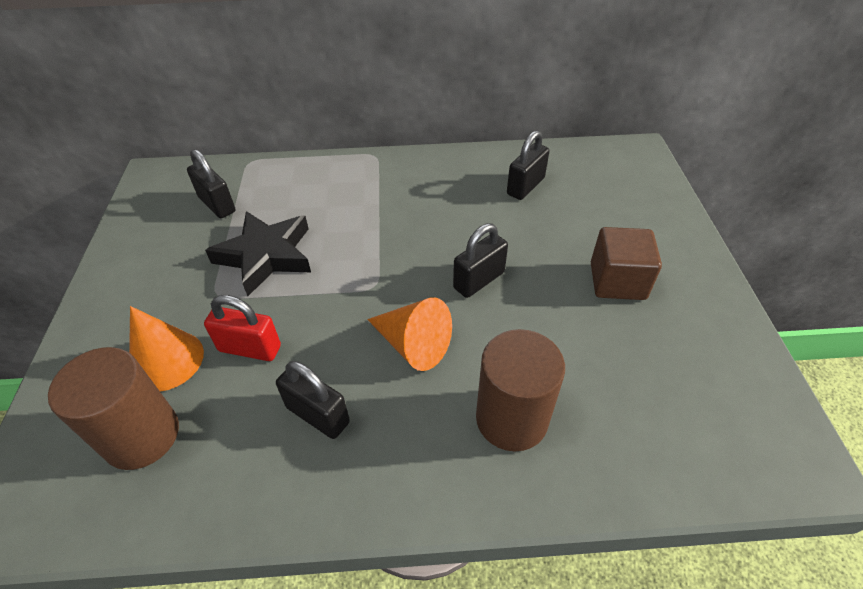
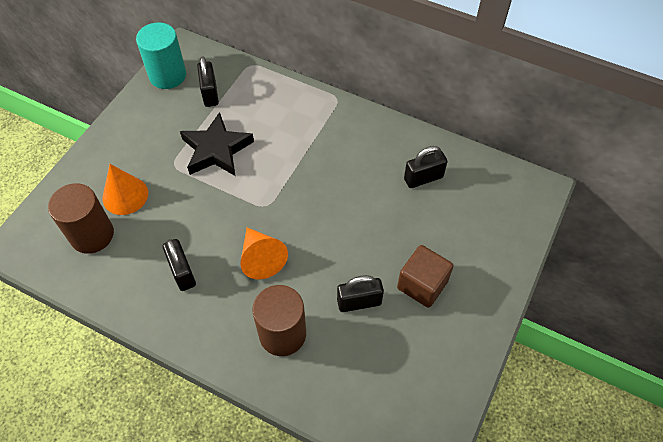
camera: 30 degrees right, 10 degrees up
red padlock [204,295,281,361] -> none
black padlock [453,223,508,298] -> black padlock moved to [337,275,384,312]
none -> turquoise cylinder [136,22,186,89]

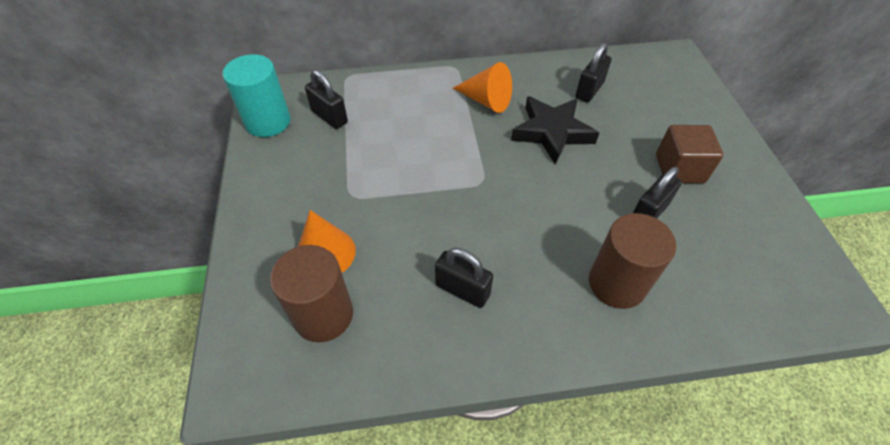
camera: 35 degrees left, 5 degrees down
black star [180,112,254,176] -> black star moved to [511,96,599,165]
orange cone [240,227,288,279] -> orange cone moved to [453,62,512,113]

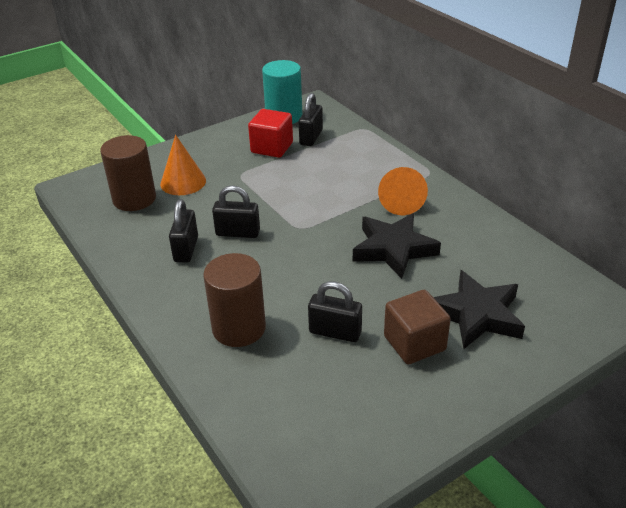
camera: 65 degrees right, 15 degrees down
black padlock [575,43,612,102] -> black padlock moved to [212,186,260,238]
none -> red cube [248,109,293,158]
none -> black star [433,270,525,349]

